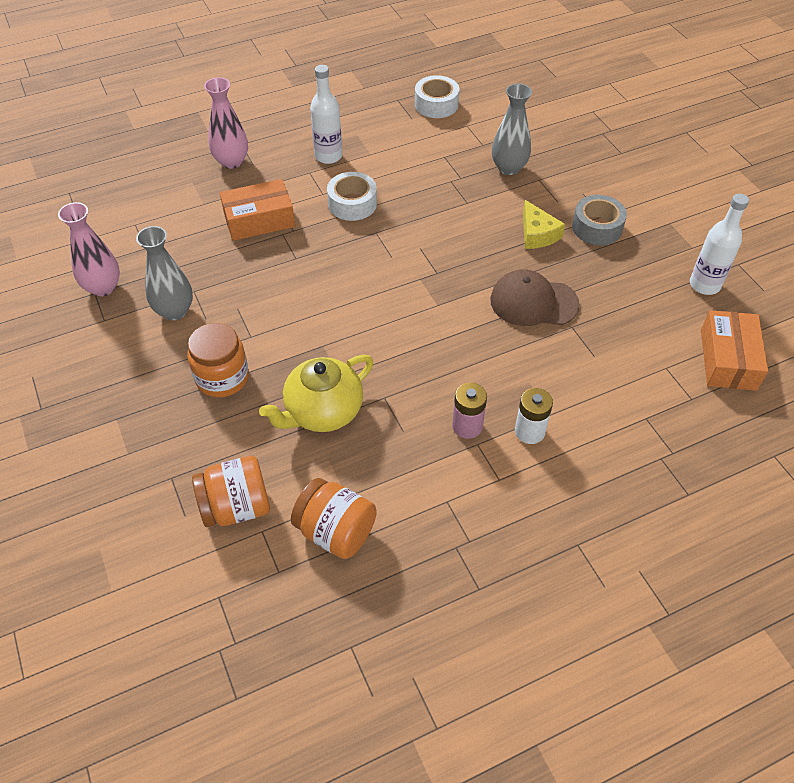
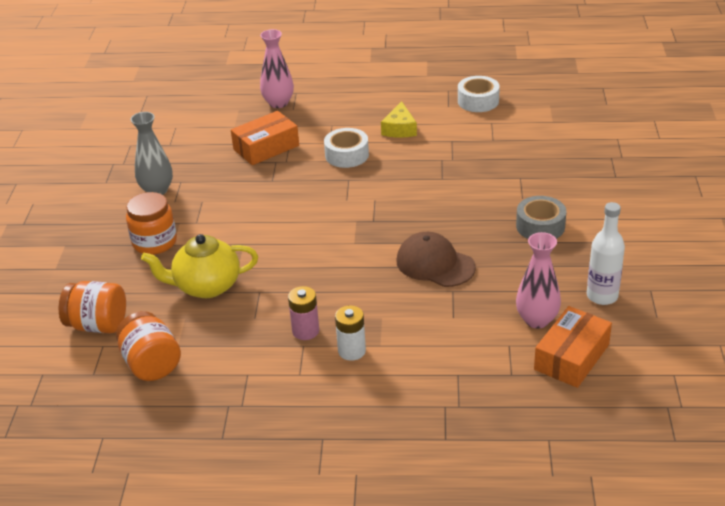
camera: 30 degrees right, 15 degrees down
pink vase [58,202,120,296] -> pink vase moved to [516,232,561,329]
orange box [220,179,295,241] -> orange box turned 45 degrees counterclockwise [231,111,299,165]
white bottle [310,65,342,164] -> none
grey vase [492,83,532,175] -> none
yellow cheese [523,200,565,249] -> yellow cheese moved to [381,101,417,138]

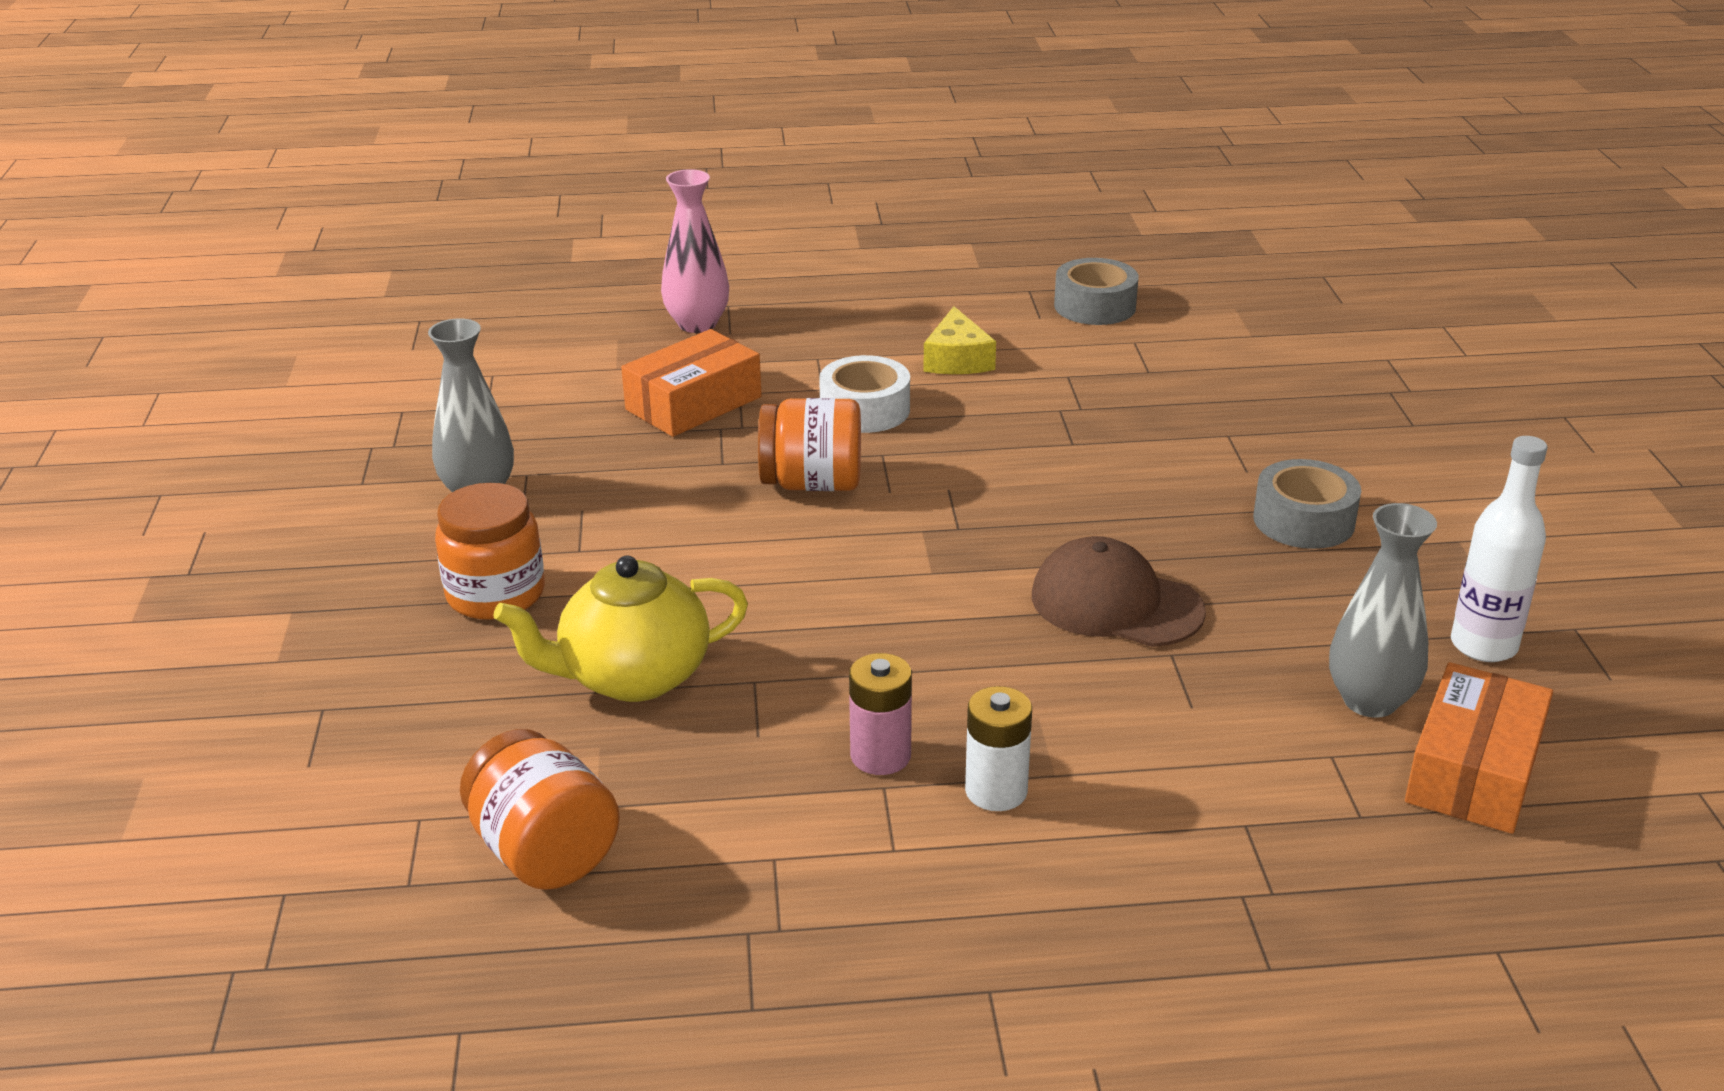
camera: 10 degrees left, 5 degrees down
orange jar [59,281,126,333] -> orange jar moved to [758,398,861,491]
white tape [458,76,500,112] -> grey tape [1054,258,1139,325]
pink vase [516,232,561,329] -> grey vase [1329,503,1437,718]

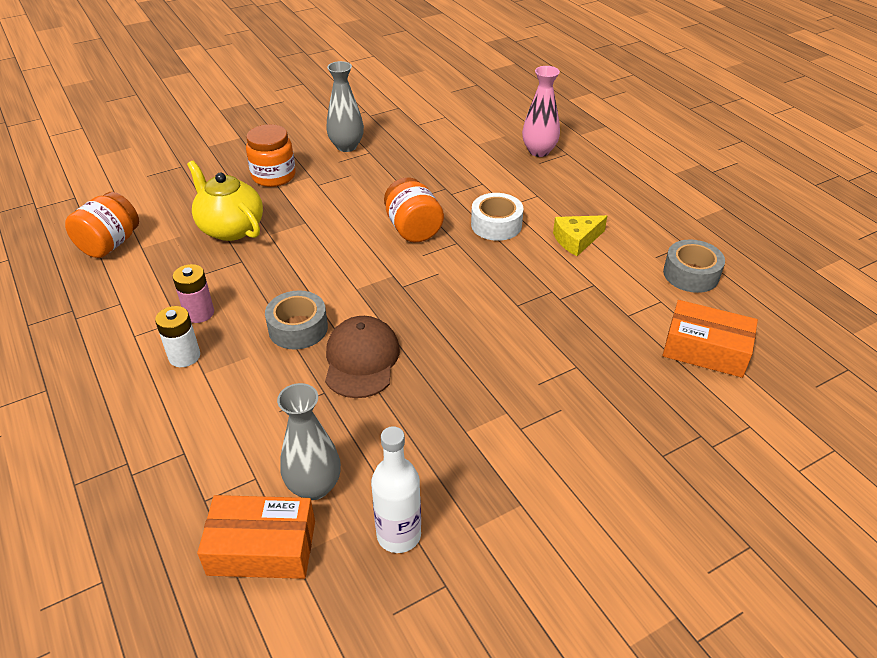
camera: 65 degrees right, 10 degrees up
orange box [621,329,762,437] -> orange box moved to [663,300,758,378]
grey tape [1253,459,1361,549] -> grey tape moved to [265,290,328,350]

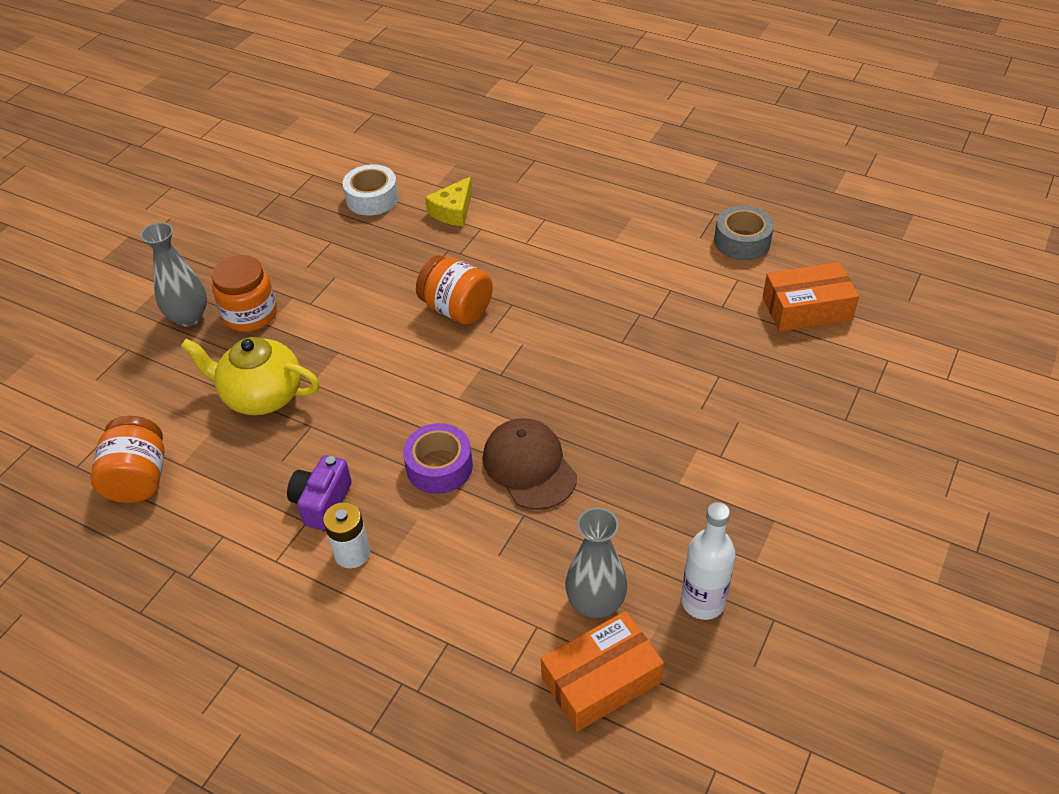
camera: 30 degrees left, 5 degrees up
pink battery [173,264,214,323] -> purple camera [287,455,352,530]
grey tape [265,290,328,350] -> purple tape [403,423,473,494]
grey vase [326,61,364,152] -> grey vase moved to [140,222,207,326]
white tape [471,193,524,241] -> white tape moved to [343,164,399,216]
pink vase [522,66,560,157] -> none
yellow cheese [553,215,607,256] -> yellow cheese moved to [425,176,472,226]

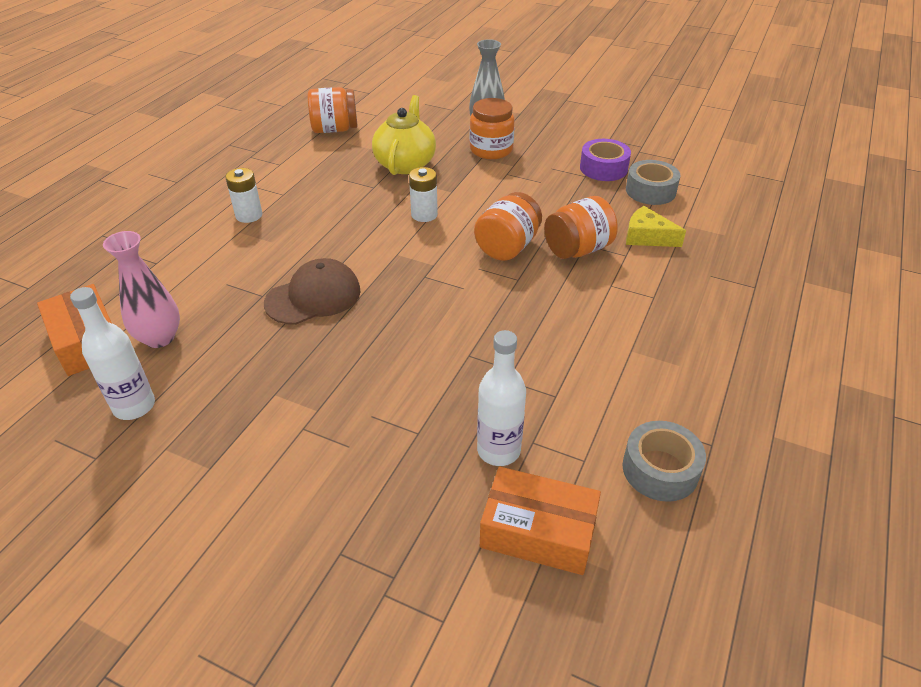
camera: 85 degrees right, 5 degrees down
purple camera [287,455,352,530] -> none
white tape [343,164,399,216] -> grey tape [626,160,680,205]
purple tape [403,423,473,494] -> purple tape moved to [580,139,631,181]
grey vase [565,507,627,618] -> pink vase [103,231,180,348]
orange box [763,262,859,332] -> orange box turned 60 degrees counterclockwise [480,467,601,575]
none -> white battery [409,167,438,222]
none -> white bottle [477,330,526,466]
none -> orange jar [544,196,618,259]

